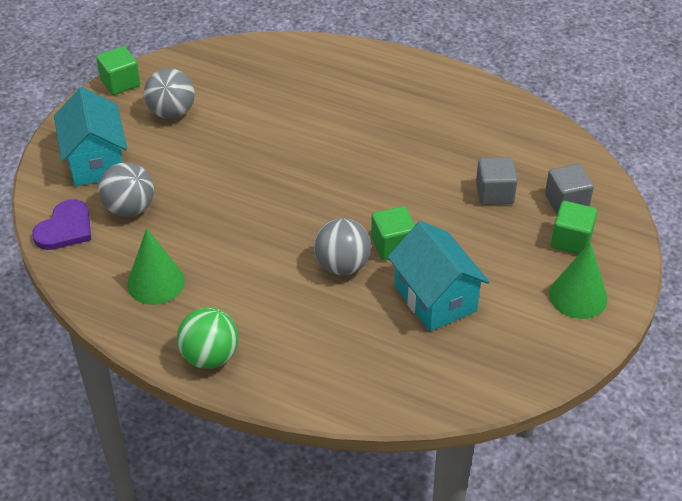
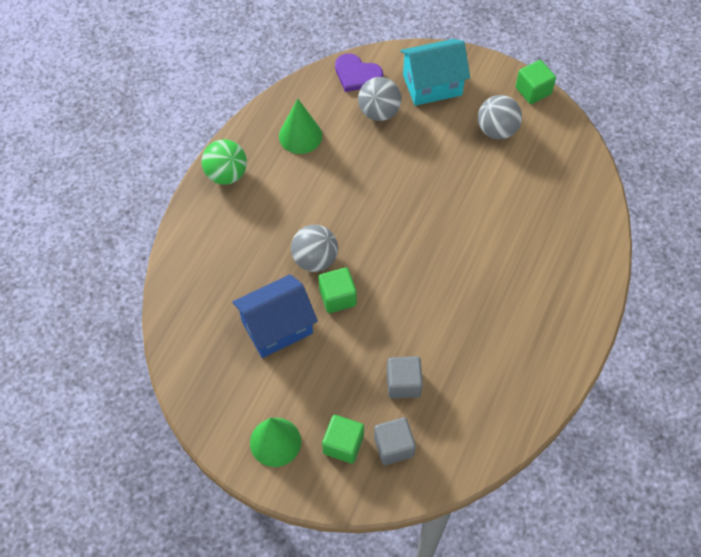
camera: 90 degrees right, 15 degrees up
turquoise house [388,221,490,332] -> blue house [232,274,318,358]

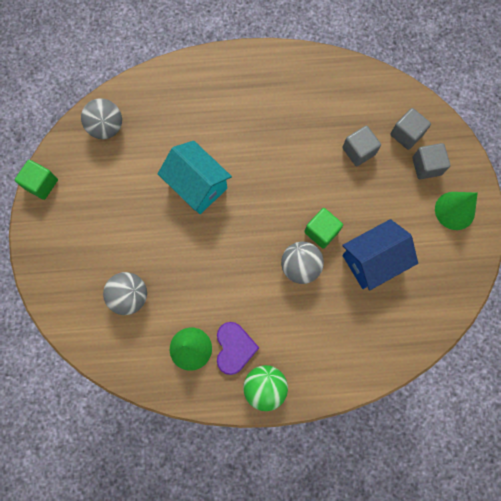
camera: 120 degrees left, 15 degrees up
blue house [232,274,318,358] -> blue house turned 60 degrees counterclockwise [342,219,418,290]
green cube [322,415,364,464] -> grey cube [412,143,450,179]
purple heart [335,53,383,92] -> purple heart moved to [217,322,259,375]
turquoise house [400,39,470,106] -> turquoise house moved to [158,141,232,214]
grey ball [478,95,522,139] -> grey ball moved to [81,98,122,139]

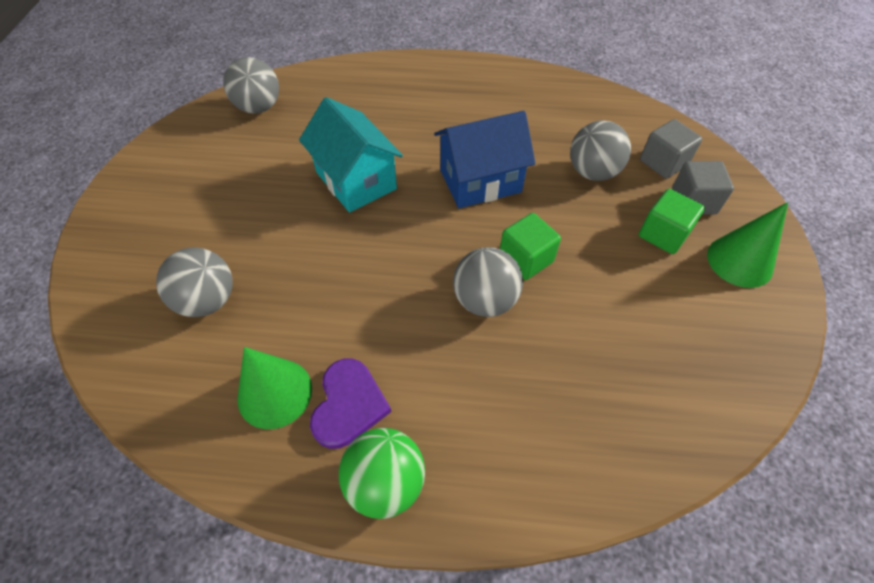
camera: 10 degrees right, 20 degrees down
green cube [15,160,58,200] -> green cube moved to [639,189,705,254]
blue house [342,219,418,290] -> blue house moved to [434,111,535,208]
grey cube [343,126,381,166] -> grey ball [570,120,631,181]

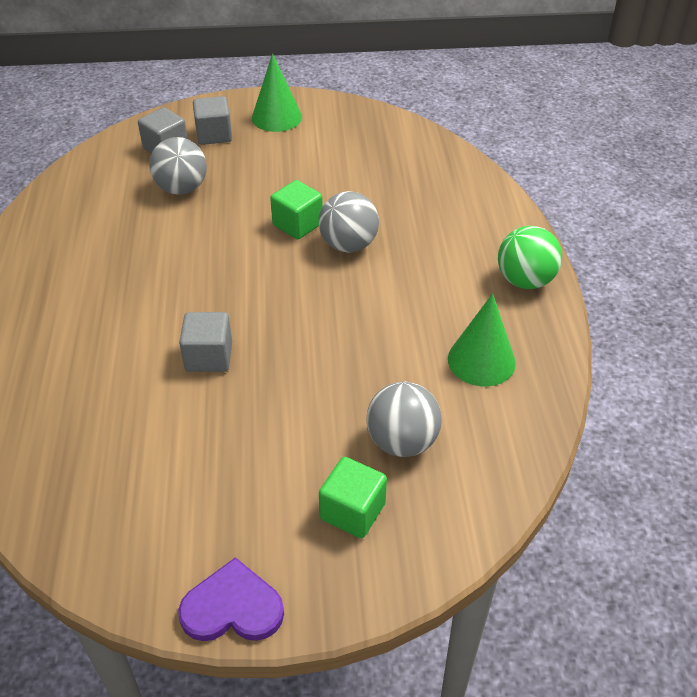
camera: 100 degrees left, 10 degrees down
grey ball [223,57,279,114] -> none
turquoise house [299,97,403,213] -> grey cube [179,312,232,372]
purple heart [310,358,391,449] -> purple heart moved to [178,557,284,641]
blue house [434,111,535,208] -> none
green cube [639,189,705,254] -> green cube moved to [319,457,387,538]

